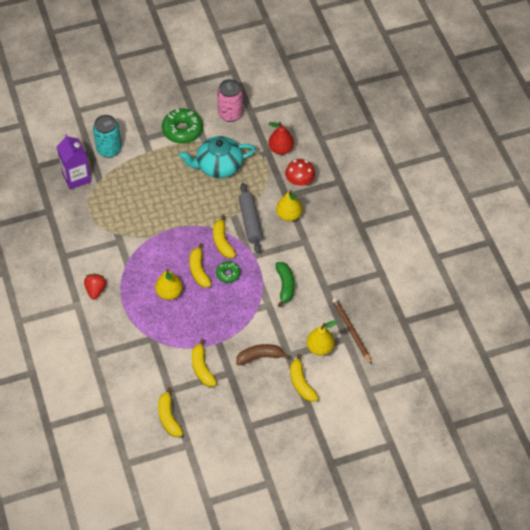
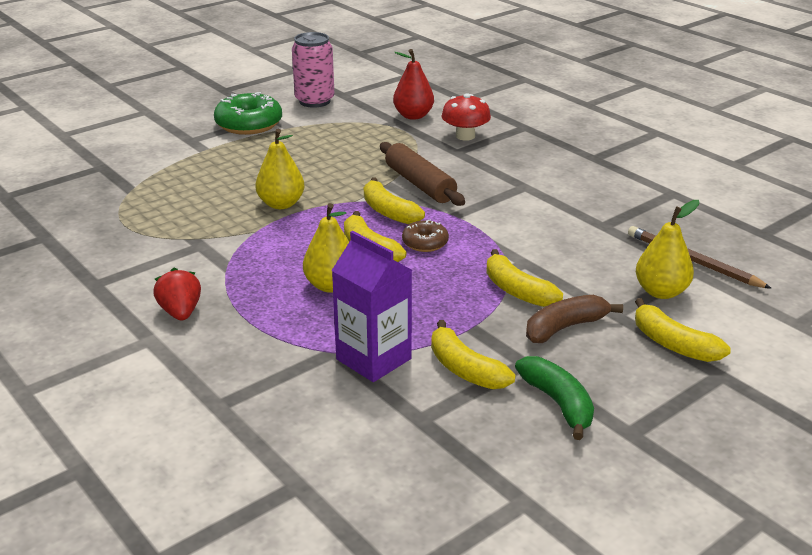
camera: 20 degrees left, 25 degrees down
purple carton [57,134,91,190] -> purple carton moved to [332,231,412,382]
turquoise can [93,115,122,158] -> none
yellow banana [158,387,183,437] -> yellow banana moved to [486,249,563,307]
turquoise teapot [179,136,256,178] -> none
green donut [216,261,241,283] -> brown donut [402,220,449,252]
grey rolling pin [238,183,263,254] -> brown rolling pin [380,142,465,206]
yellow pear [276,190,302,221] -> yellow pear moved to [255,129,305,209]
green banana [276,262,294,307] -> green banana moved to [515,356,594,440]

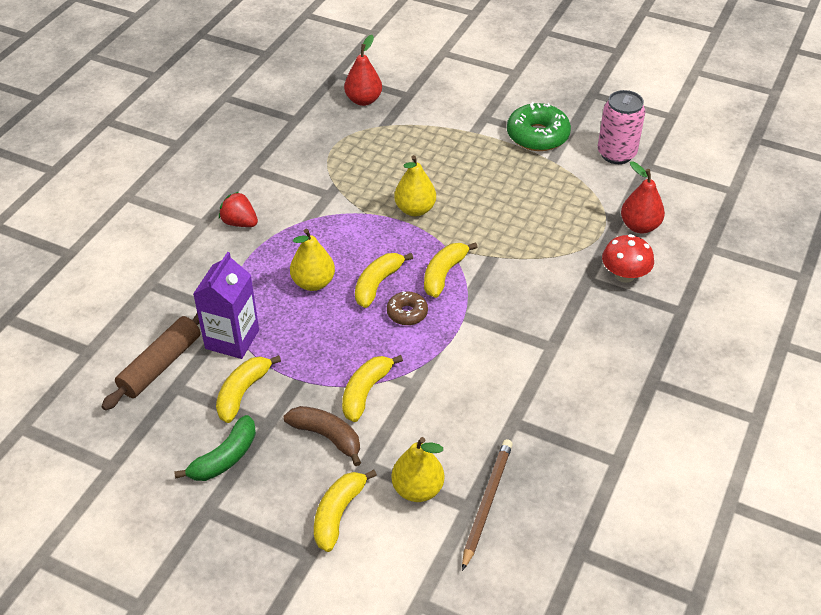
camera: 65 degrees right, 15 degrees up
red strawberry [153,268,201,321] -> red strawberry turned 105 degrees counterclockwise [219,192,258,227]
brown rolling pin [380,142,465,206] -> brown rolling pin moved to [101,313,201,410]
none -> red pear [344,35,382,106]

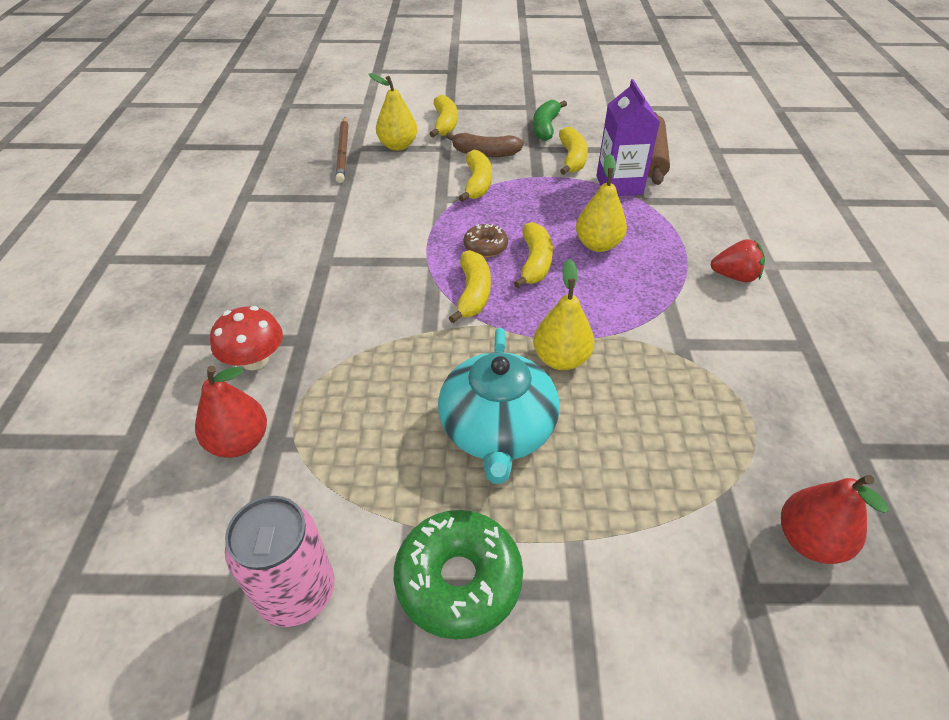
camera: 155 degrees right, 0 degrees up
none -> turquoise teapot [438,328,560,484]

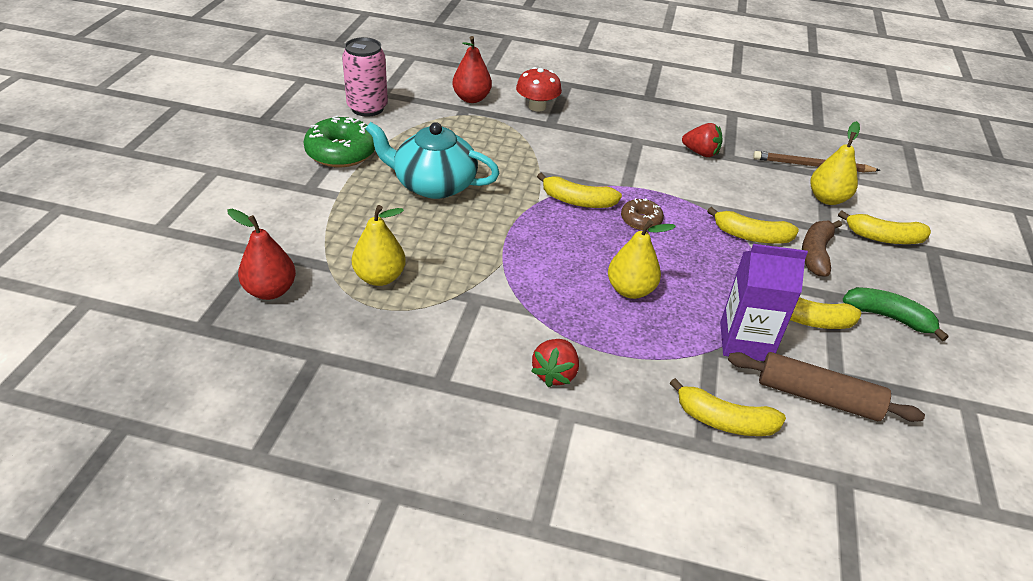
camera: 100 degrees right, 5 degrees down
yellow banana [514,222,553,288] -> yellow banana moved to [670,378,786,436]
yellow pear [533,259,594,370] -> yellow pear moved to [352,205,406,286]
none -> red strawberry [682,123,723,157]

